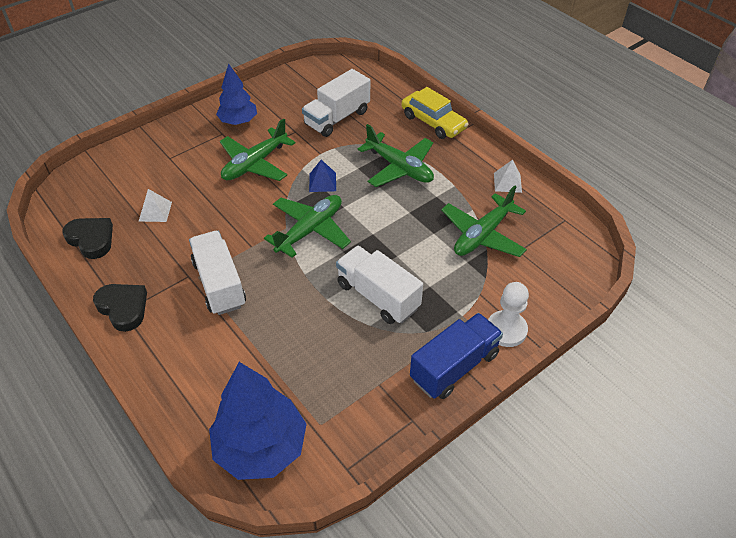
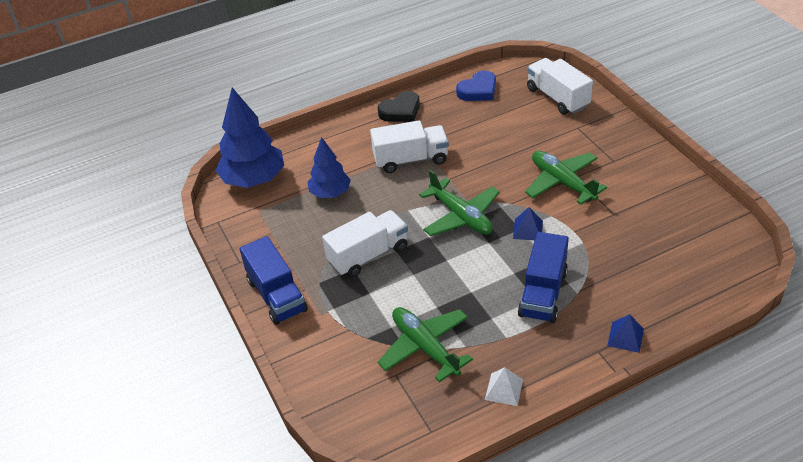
camera: 105 degrees right, 5 degrees down
black heart [63,218,113,259] -> blue heart [456,71,496,101]
white pyramid [139,189,172,222] -> none
blue tree [216,63,257,125] -> blue tree moved to [308,137,351,198]
white truck [302,69,370,137] -> white truck moved to [527,58,593,115]
green plane [358,124,434,187] -> blue truck [518,232,569,323]
yellow car [401,87,469,139] -> blue pyramid [607,314,644,353]
white pawn [488,282,529,347] -> none

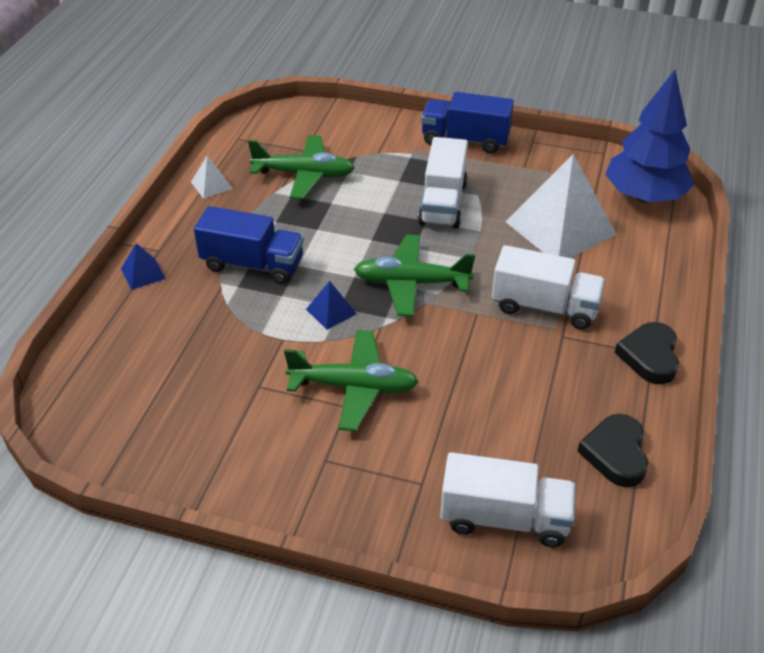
camera: 130 degrees right, 0 degrees up
blue tree [308,137,351,198] -> white pyramid [506,154,617,258]
white truck [370,120,449,173] -> white truck turned 105 degrees counterclockwise [492,245,605,329]
blue heart [456,71,496,101] -> black heart [577,414,648,487]
blue truck [518,232,569,323] -> blue truck turned 135 degrees clockwise [194,206,304,284]

